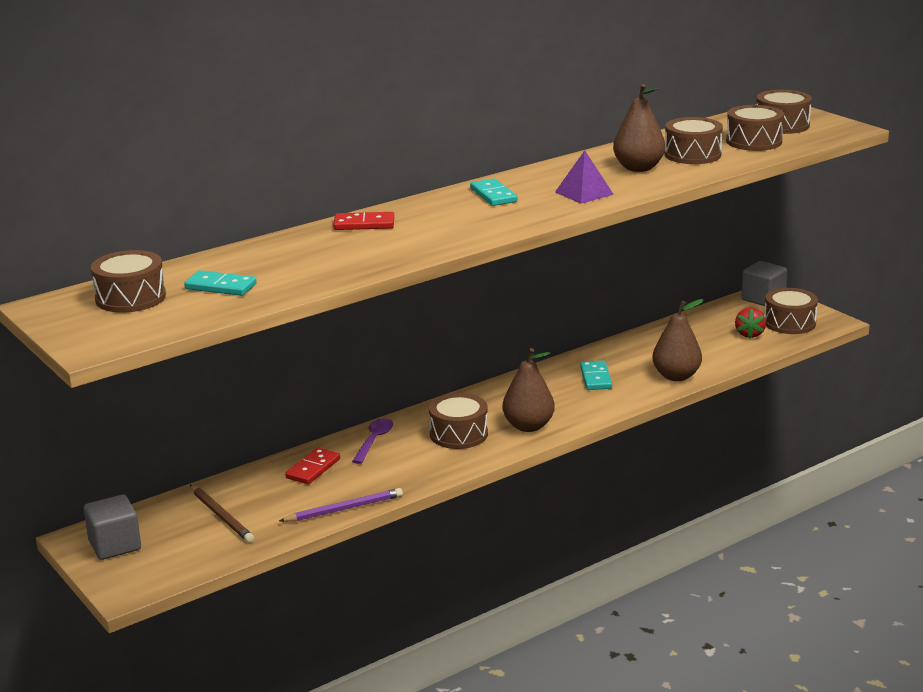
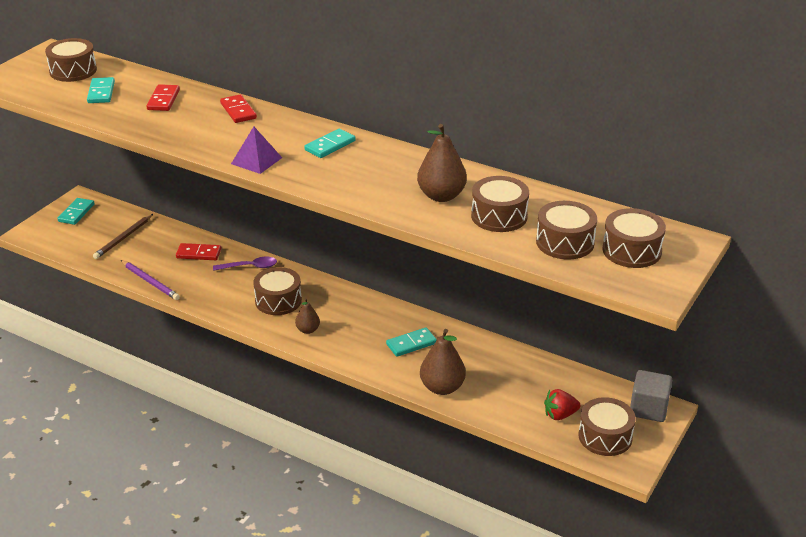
camera: 65 degrees right, 10 degrees up
grey cube [84,495,141,560] -> turquoise domino [57,198,95,225]
brown pear [502,348,555,432] -> brown pear [295,298,320,334], size x0.57
purple pyramid [555,150,614,204] -> purple pyramid moved to [231,127,282,174]
none -> red domino [147,84,180,111]

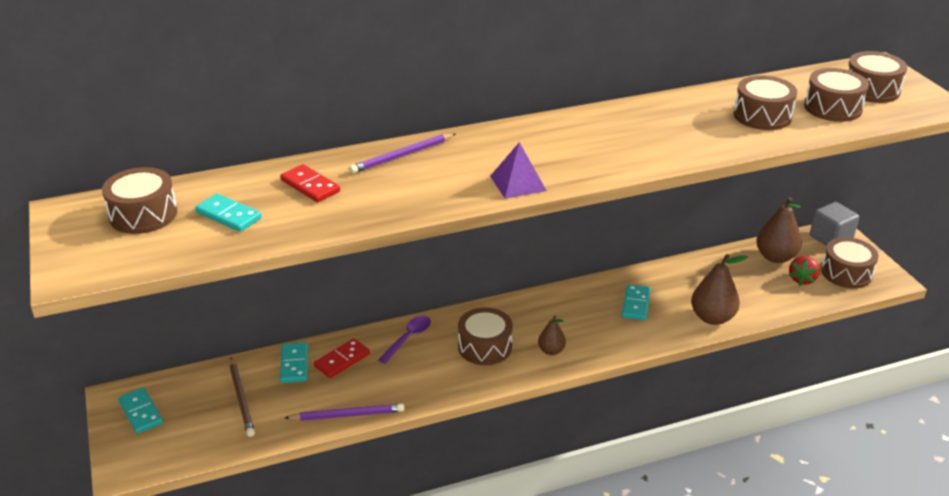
camera: 50 degrees left, 0 degrees up
red domino [220,94,257,123] -> purple pencil [349,133,456,174]
turquoise domino [304,129,355,158] -> turquoise domino moved to [280,342,308,383]
brown pear [417,124,467,202] -> brown pear moved to [756,197,802,263]

